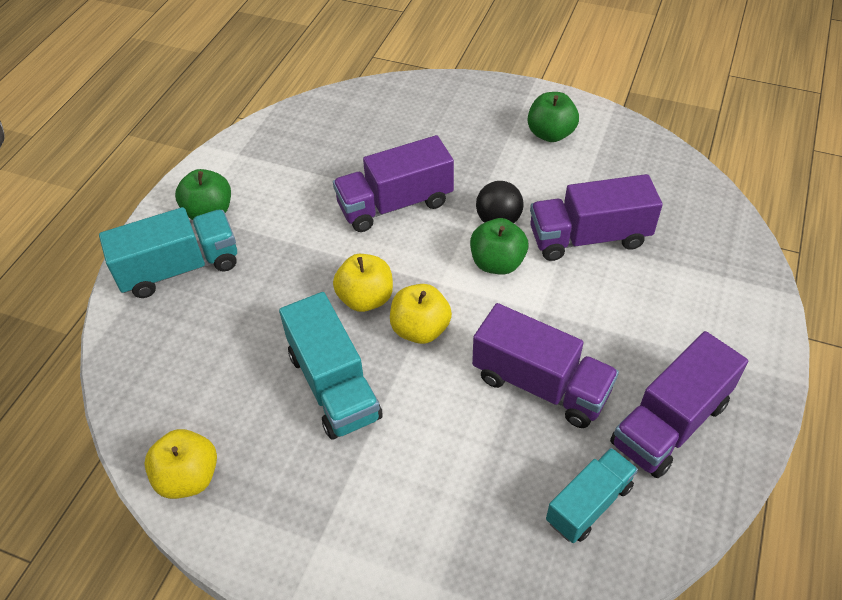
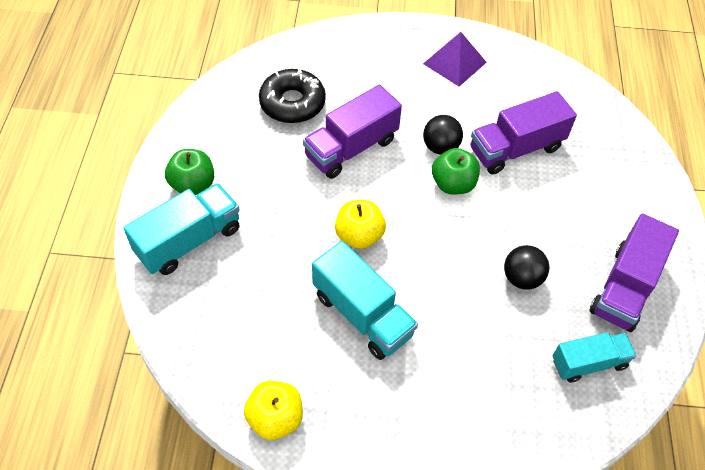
camera: 20 degrees left, 5 degrees up
yellow apple [390,284,452,344] -> none
purple truck [472,303,619,428] -> black ball [504,245,549,290]
green apple [528,92,579,142] -> purple pyramid [423,32,487,87]
turquoise truck [546,448,638,543] -> turquoise truck turned 45 degrees clockwise [552,332,637,383]
none -> black donut [259,68,326,123]

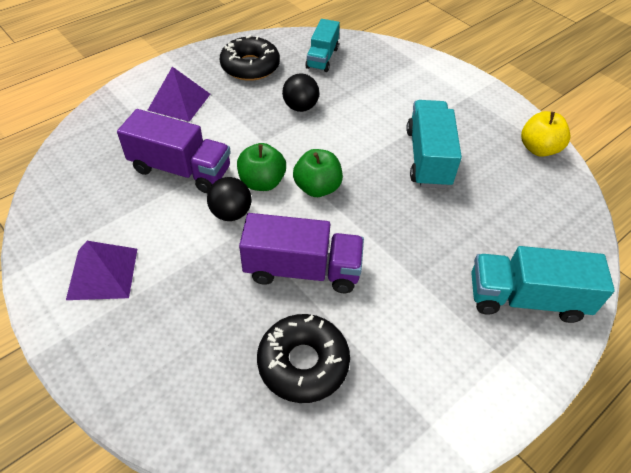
camera: 135 degrees left, 5 degrees down
green apple [165,149,214,195] -> green apple moved to [293,149,343,197]
yellow apple [335,200,386,249] -> none
turquoise truck [552,332,637,383] -> turquoise truck turned 105 degrees counterclockwise [305,19,340,72]
purple truck [590,213,679,332] -> black donut [220,35,280,81]
none -> purple pyramid [148,67,210,122]

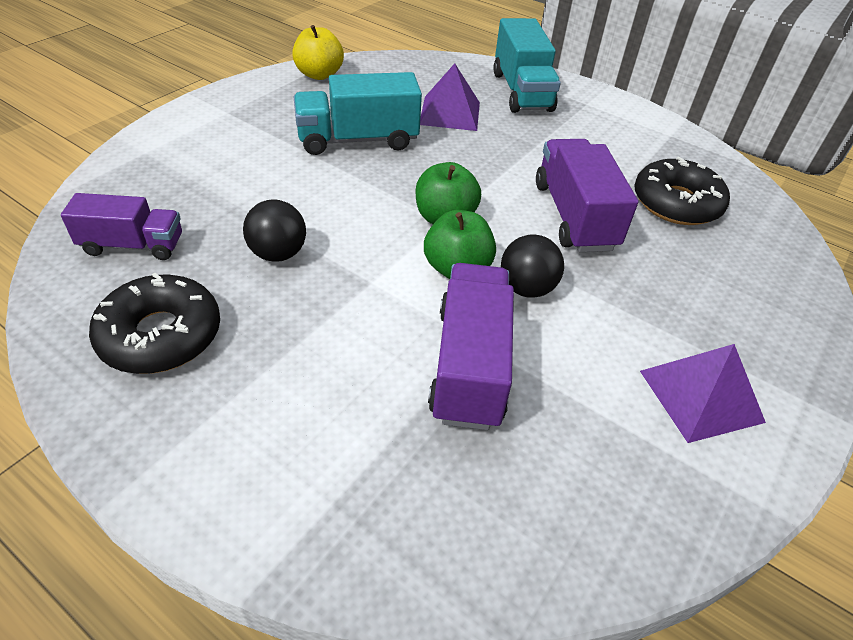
camera: 105 degrees left, 5 degrees down
purple pyramid [148,67,210,122] -> purple pyramid moved to [420,63,480,131]
turquoise truck [305,19,340,72] -> purple truck [61,193,182,260]

